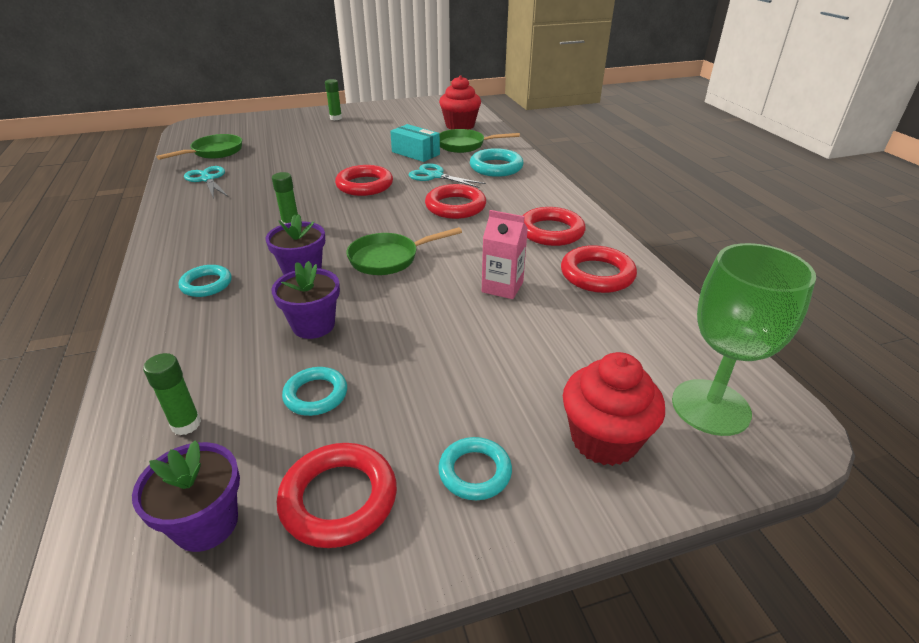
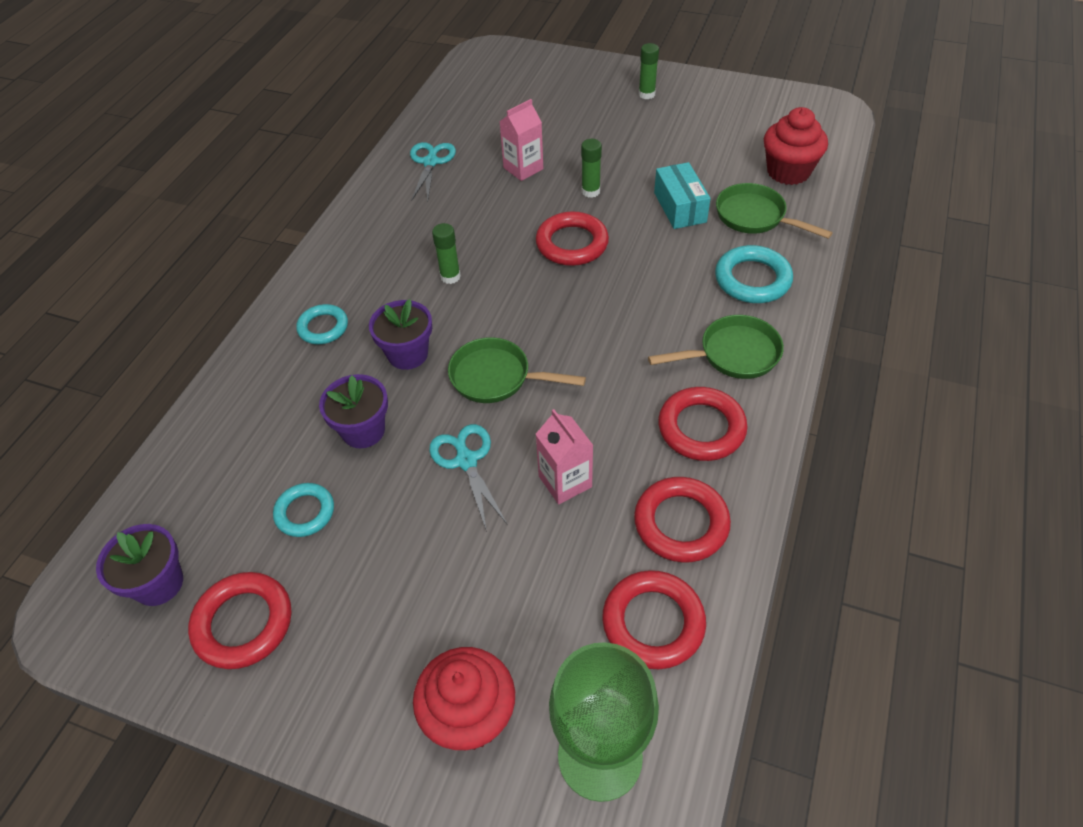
camera: 40 degrees right, 15 degrees up
green glue stick [143,353,201,435] -> green glue stick moved to [581,139,602,198]
green pan [156,134,242,160] -> green pan moved to [648,315,784,379]
turquoise scissors [409,163,486,188] -> turquoise scissors moved to [429,424,507,532]
red ring [425,184,486,219] -> red ring moved to [602,570,706,669]
turquoise ring [438,437,512,500] -> none
none -> pink carton [499,99,543,181]

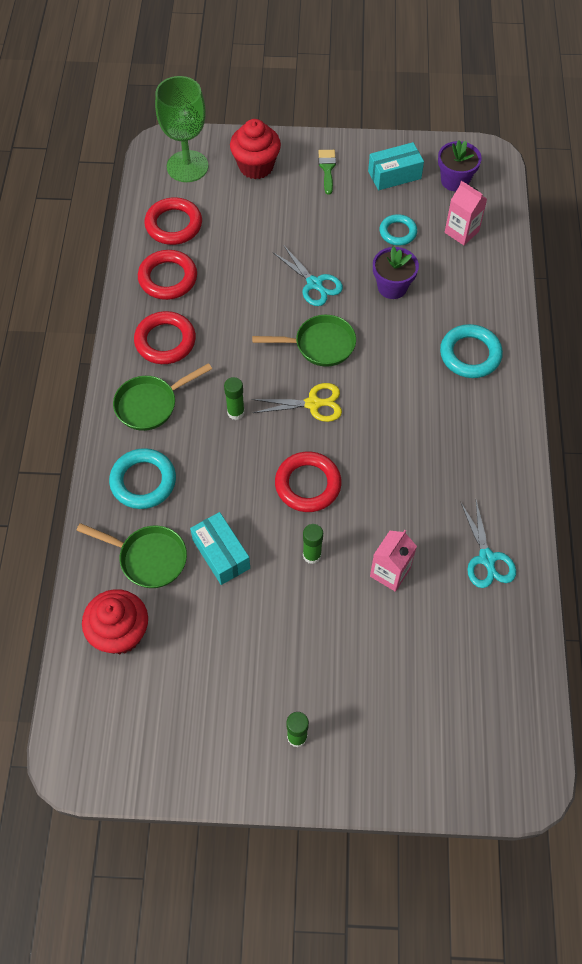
camera: 160 degrees right, 10 degrees up
red ring [188,572,291,669] -> turquoise box [368,142,424,190]
turquoise ring [296,304,348,344] -> turquoise ring [440,324,503,378], size x1.53
purple flower pot [369,299,432,370] -> none
green glue stick [432,223,461,284] -> green glue stick moved to [224,377,245,420]
pink carton [536,409,594,504] -> pink carton moved to [445,181,487,245]
none -> yellow scissors [252,383,342,422]
none -> green brush [318,150,336,195]

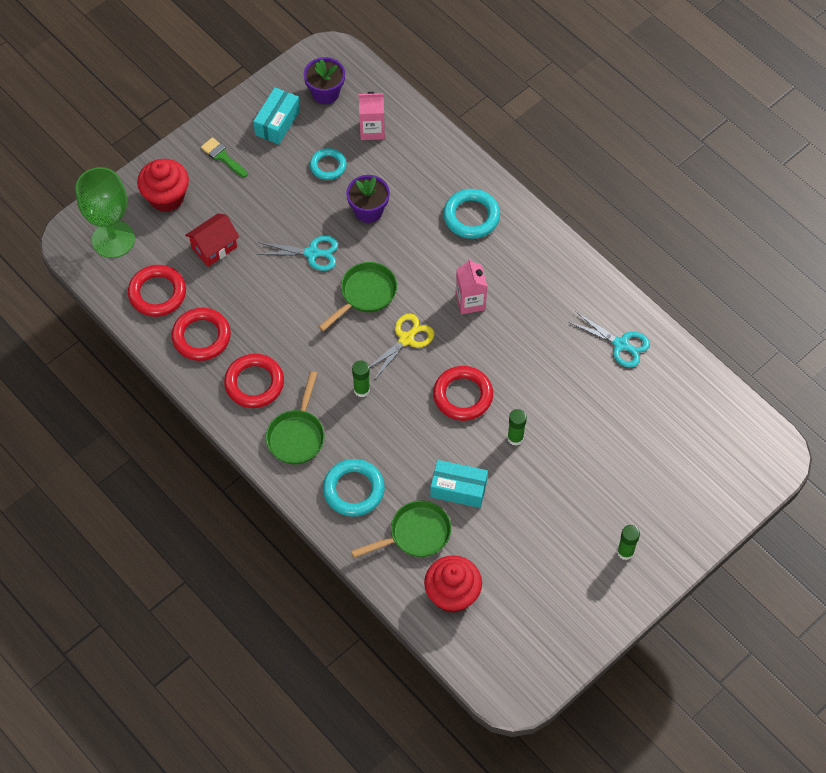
camera: 45 degrees left, 0 degrees up
pink carton [370,530,417,592] -> pink carton moved to [456,258,487,314]
none -> red house [185,213,239,267]

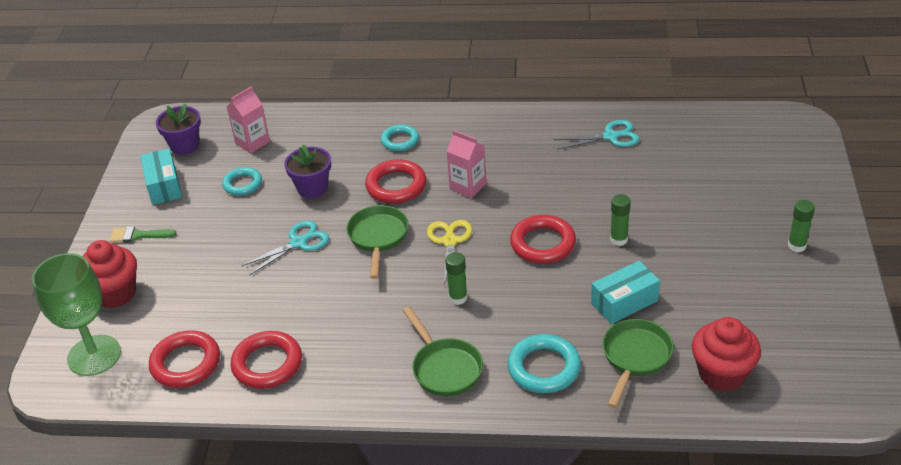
camera: 40 degrees left, 20 degrees down
red house [185,213,239,267] -> none
red ring [224,354,284,408] -> red ring moved to [365,159,426,204]
turquoise ring [443,189,500,239] -> turquoise ring [381,124,419,151], size x0.66

